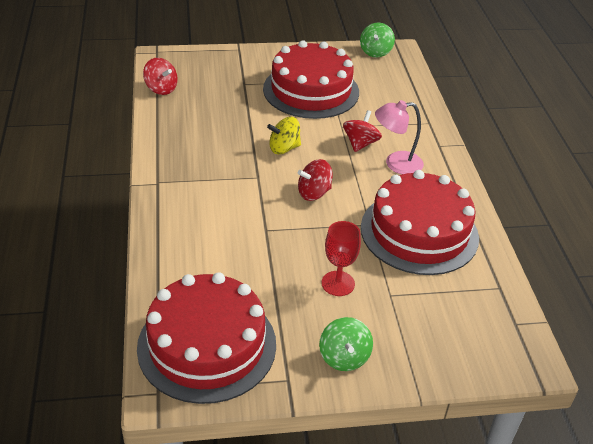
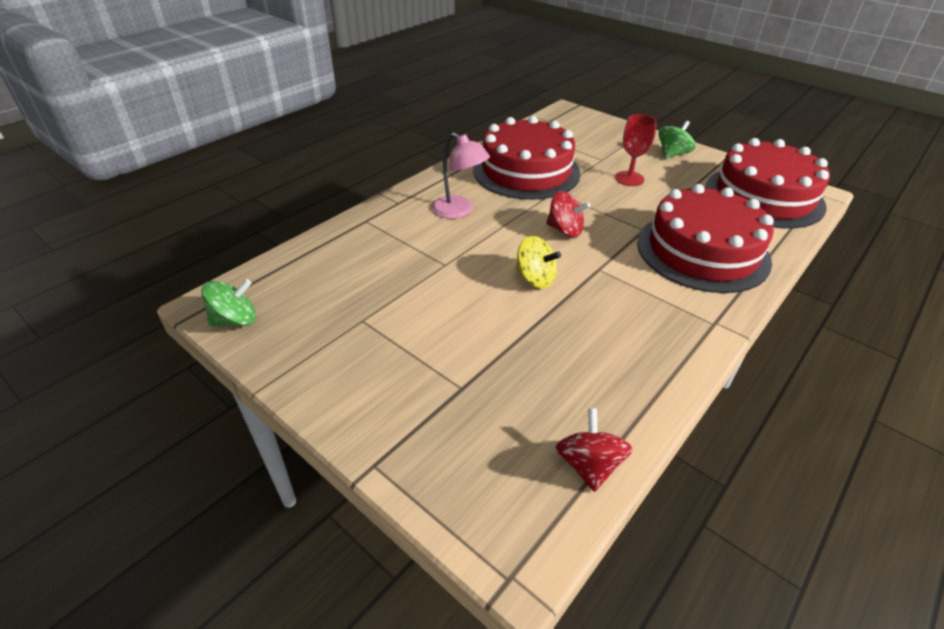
camera: 130 degrees left, 0 degrees up
red cake [263,40,359,119] -> red cake moved to [637,184,774,293]
red spinning top [343,110,382,152] -> none

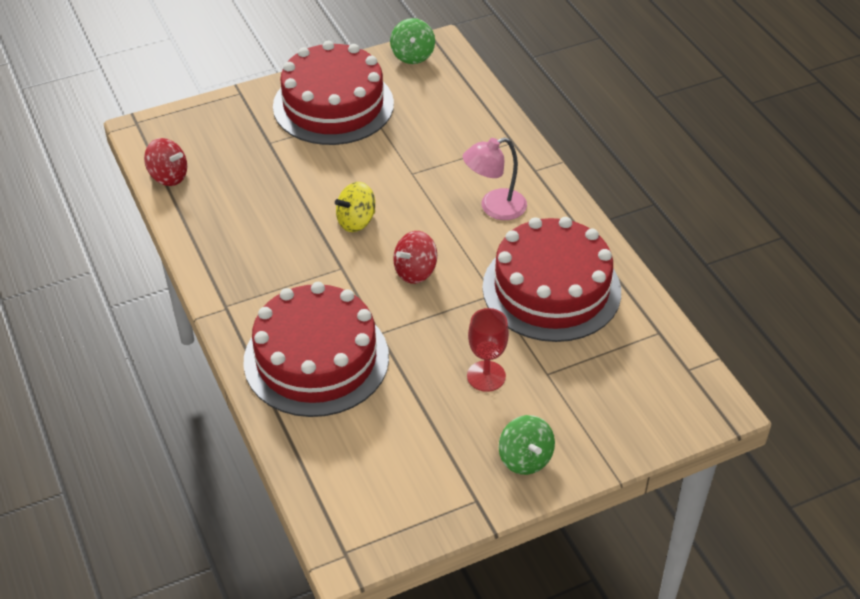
camera: 115 degrees right, 5 degrees up
red cake [705,138,830,228] -> red cake moved to [273,41,394,145]

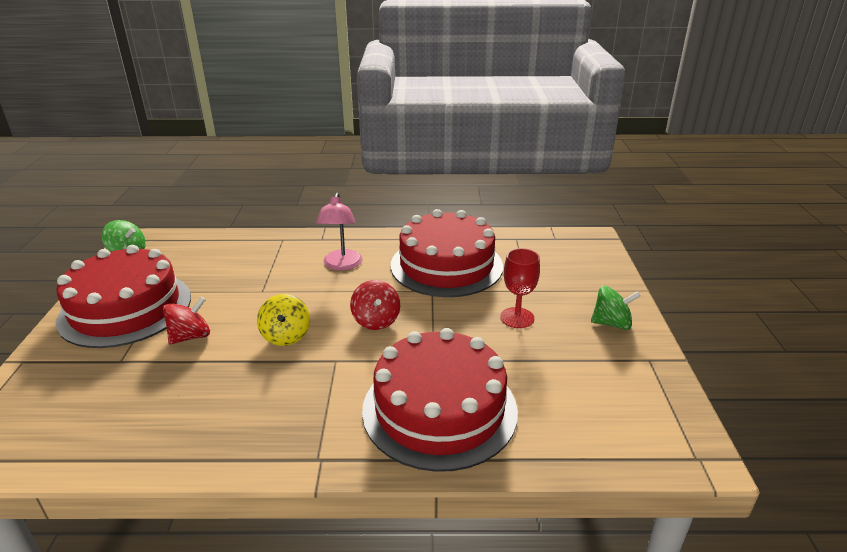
camera: 65 degrees left, 15 degrees down
red spinning top [144,138,187,186] -> red spinning top moved to [163,297,210,345]

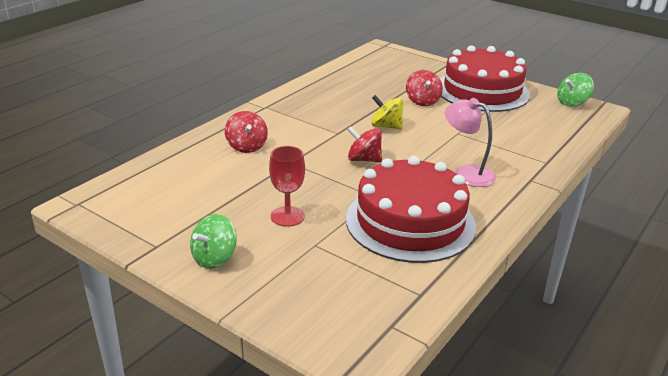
camera: 125 degrees right, 0 degrees up
red cake [362,328,518,472] -> red spinning top [225,111,268,153]

